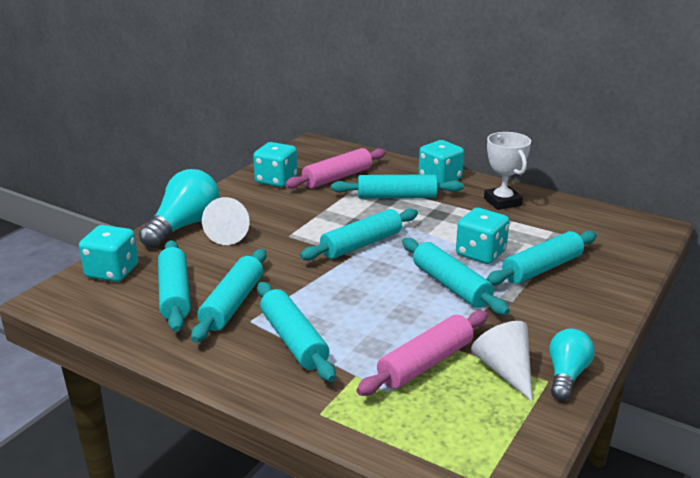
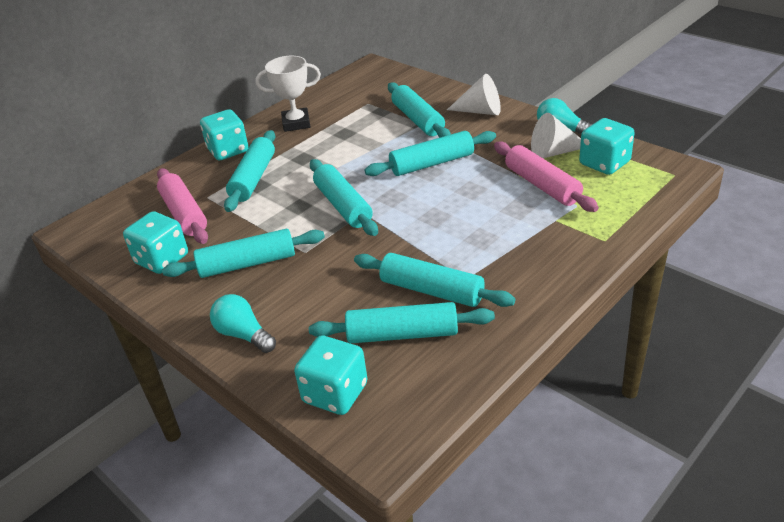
camera: 75 degrees left, 10 degrees up
turquoise light bulb [139,169,219,248] -> turquoise light bulb [210,294,276,353], size x0.61
white cone [202,197,250,245] -> white cone moved to [447,74,501,115]
turquoise rolling pin [257,282,336,382] -> turquoise rolling pin moved to [162,229,325,278]
turquoise dice [456,208,510,264] -> turquoise dice moved to [579,118,635,175]

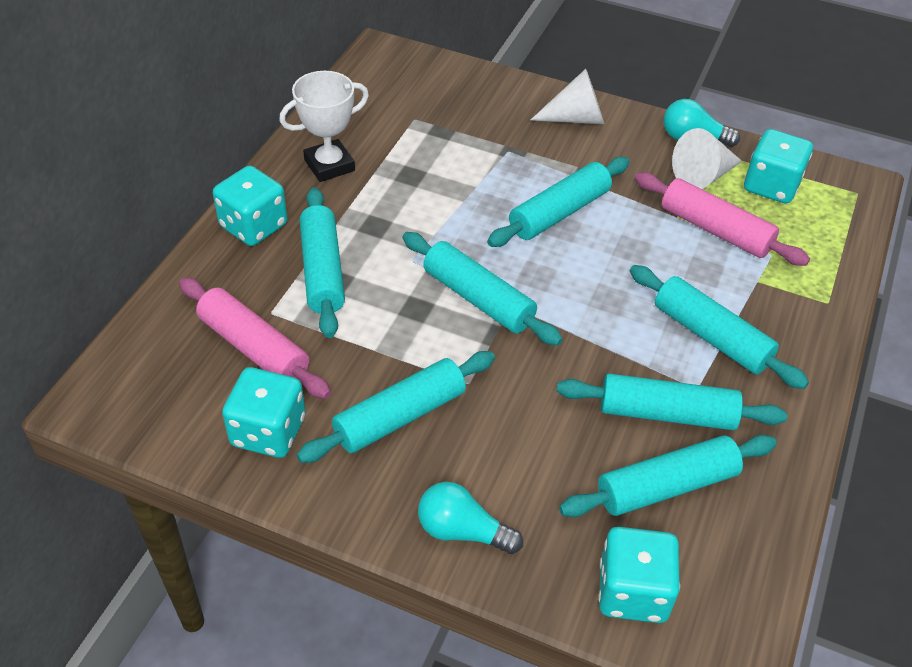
camera: 25 degrees left, 10 degrees up
turquoise rolling pin [388,82,451,138] -> turquoise rolling pin moved to [630,265,809,389]

